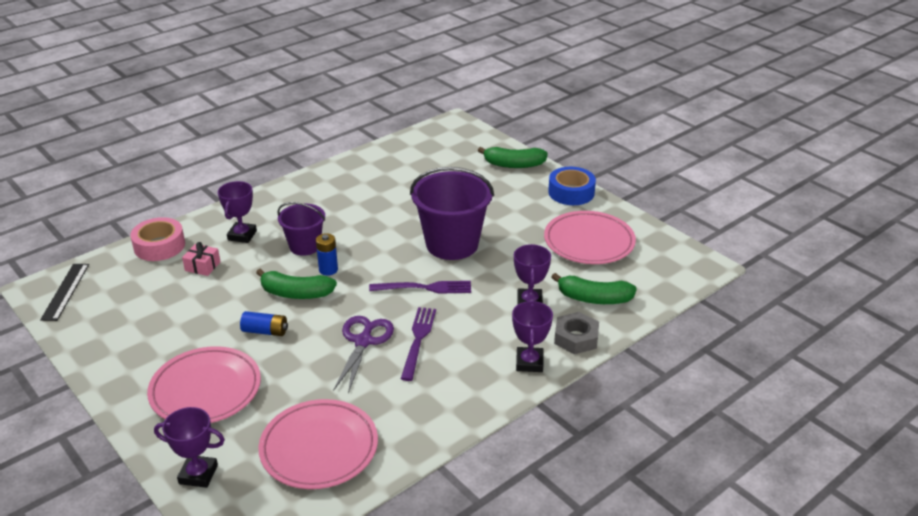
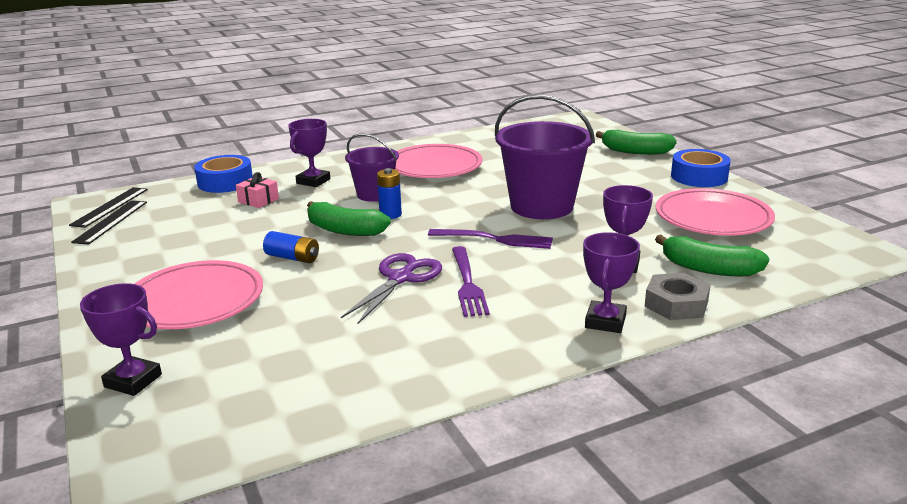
camera: 15 degrees right, 10 degrees down
pink tape [130,217,185,261] -> blue tape [194,155,253,193]
pink plate [258,399,378,489] -> pink plate moved to [395,144,482,178]
purple fork [401,307,436,381] -> purple fork turned 150 degrees clockwise [452,246,490,317]
none -> black ruler [71,201,147,245]

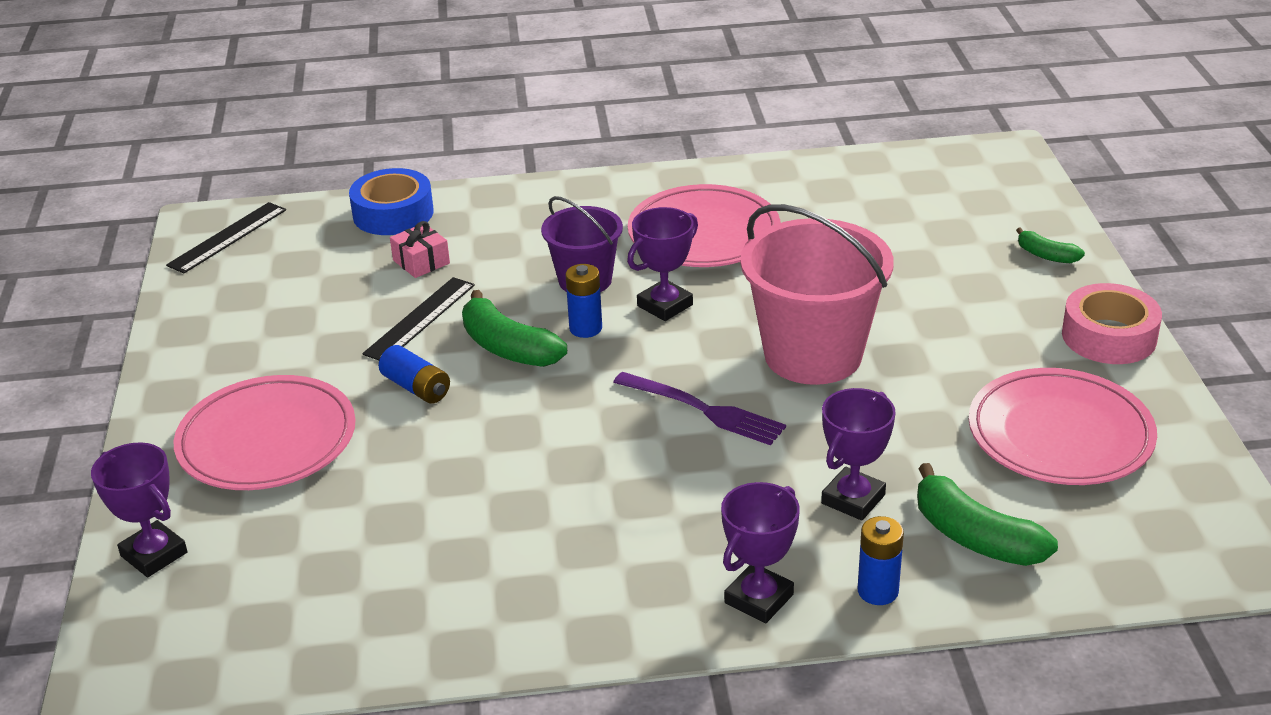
camera: 20 degrees right, 10 degrees up
black ruler [71,201,147,245] -> black ruler moved to [362,277,475,360]
purple trophy [288,119,330,187] -> purple trophy moved to [627,207,698,321]
purple scissors [341,253,442,324] -> none
purple fork [452,246,490,317] -> none
purple bucket [495,94,595,219] -> pink bucket [740,204,894,385]
green banana [596,130,677,155] -> green banana [1016,227,1085,263], size x0.55
grey nut [644,273,710,320] -> blue battery [858,516,904,605]
blue tape [671,149,731,187] -> pink tape [1062,283,1162,364]

